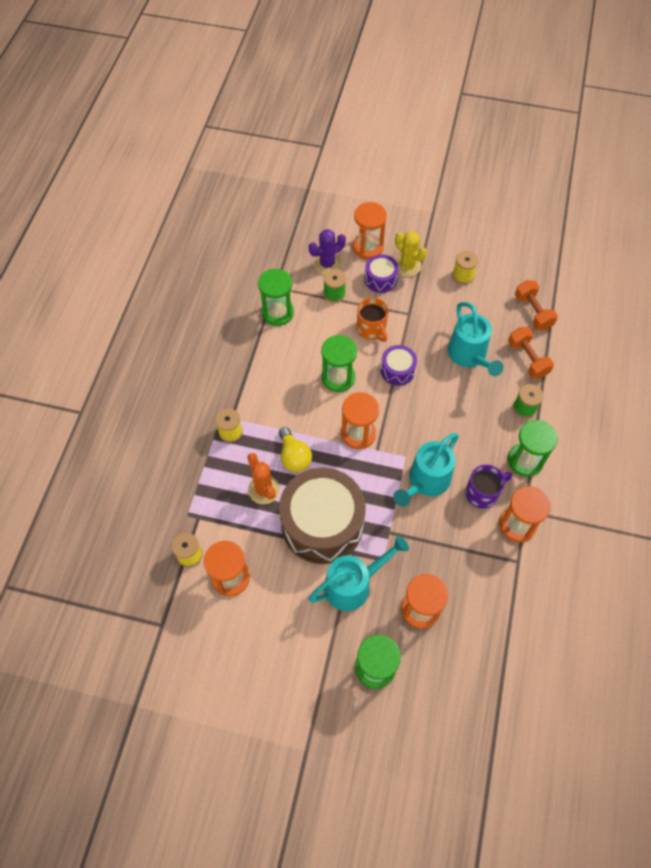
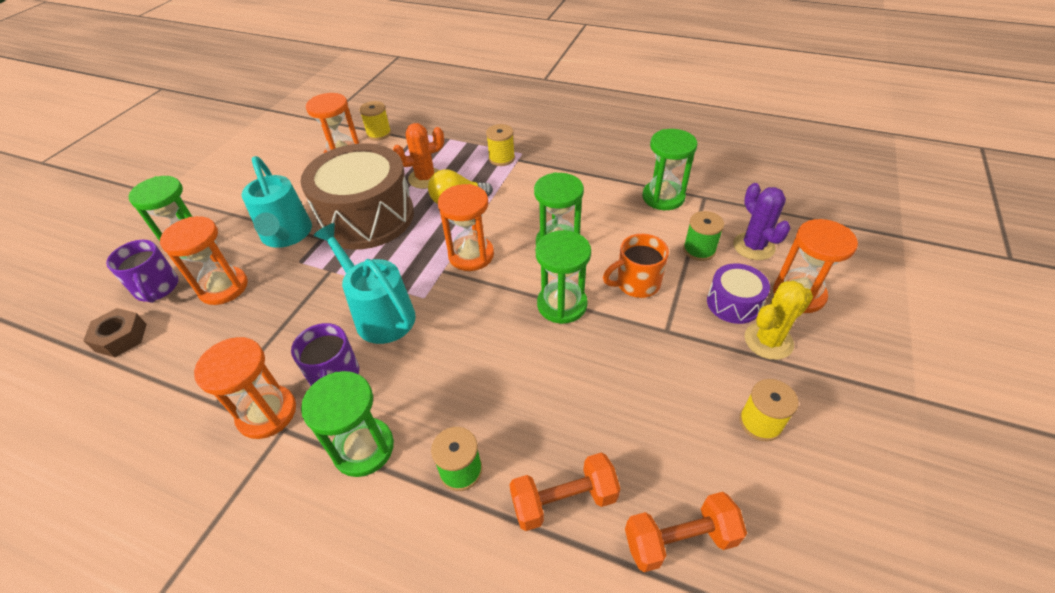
camera: 100 degrees right, 15 degrees down
purple drum [381,345,417,386] -> green hourglass [535,230,591,324]
turquoise watering can [448,302,504,376] -> none
none -> brown nut [83,308,147,357]
none -> purple mug [106,240,179,303]

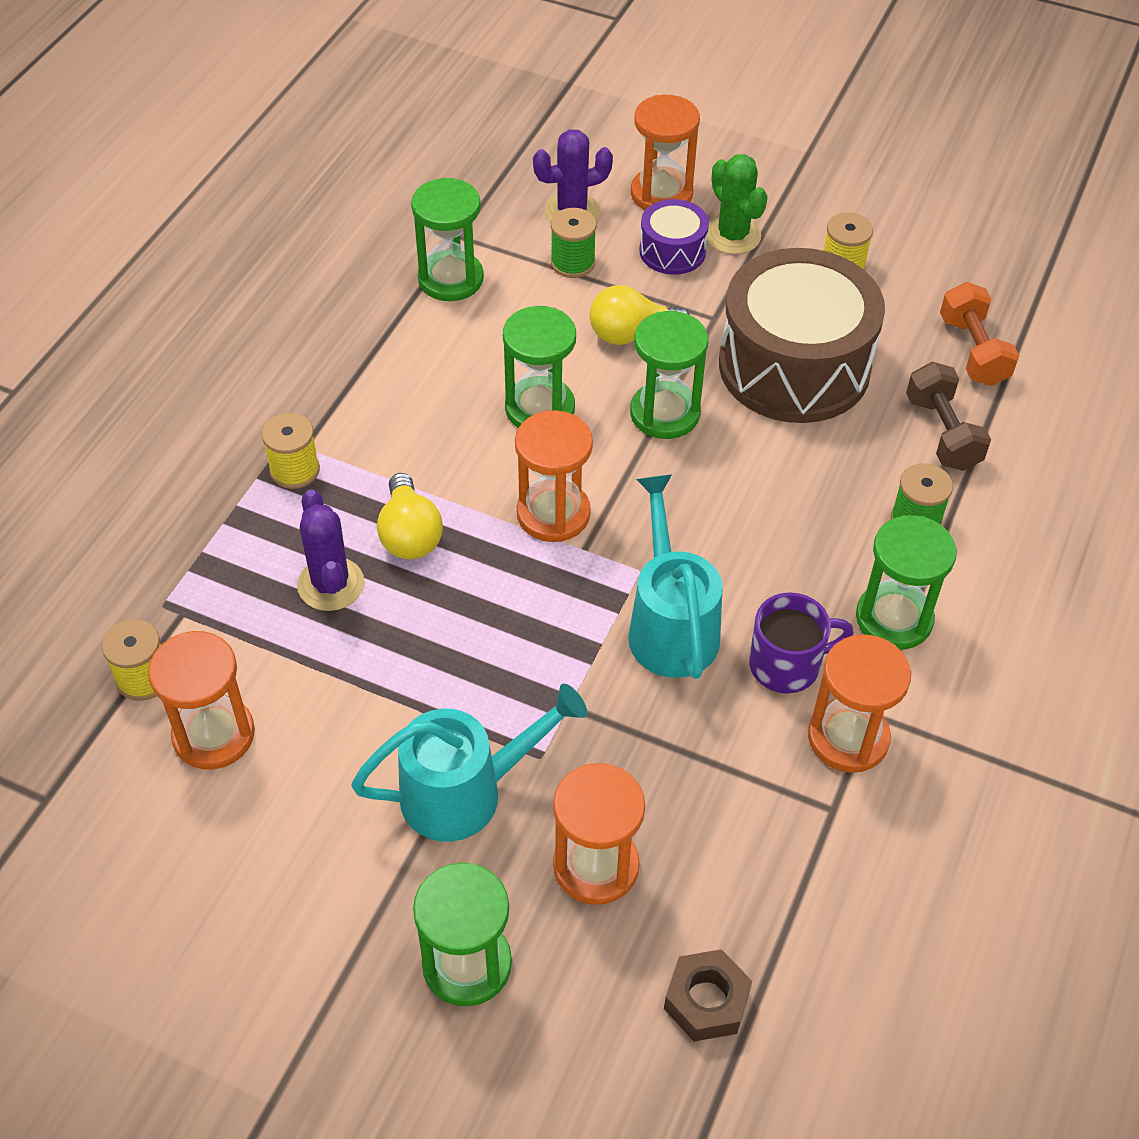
camera: 90 degrees left, 5 degrees up
purple mug [106,240,179,303] -> none
brown drum [300,143,414,250] -> brown drum moved to [719,248,885,423]
turquoise watering can [313,223,416,344] -> turquoise watering can turned 120 degrees clockwise [628,474,723,679]
orange cactus [393,123,444,189] -> purple cactus [297,489,364,611]
orange dumbbell [509,453,620,531] -> brown dumbbell [906,362,991,471]
orange mug [603,234,669,298] -> yellow light bulb [590,285,690,345]
yellow cactus [745,280,813,360] -> green cactus [707,154,768,254]

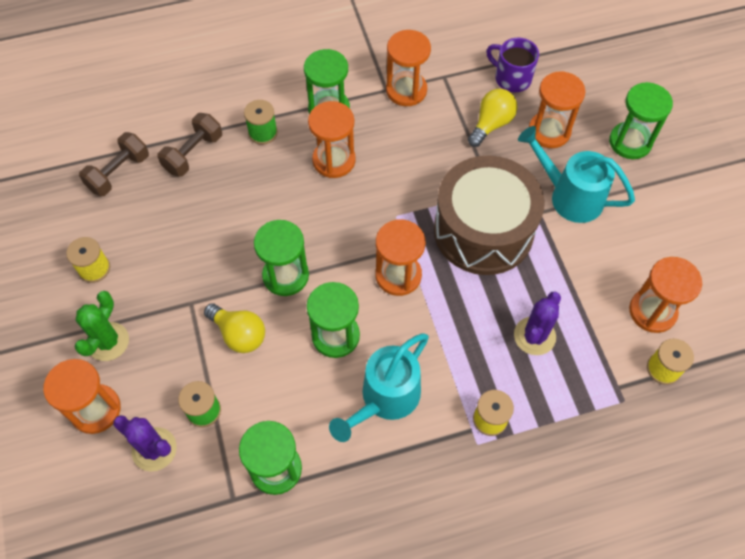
camera: 130 degrees left, 10 degrees up
yellow light bulb [377,473,443,559] -> yellow light bulb moved to [468,89,517,147]
turquoise watering can [628,474,723,679] -> turquoise watering can moved to [329,333,429,442]
purple drum [639,199,709,275] -> none
brown nut [664,949,752,1041] -> none
brown drum [719,248,885,423] -> brown drum moved to [434,155,545,275]
purple mug [749,592,853,693] -> purple mug moved to [486,38,539,92]
orange dumbbell [940,282,1019,386] -> brown dumbbell [79,132,149,196]
none -> orange hourglass [308,101,356,178]

